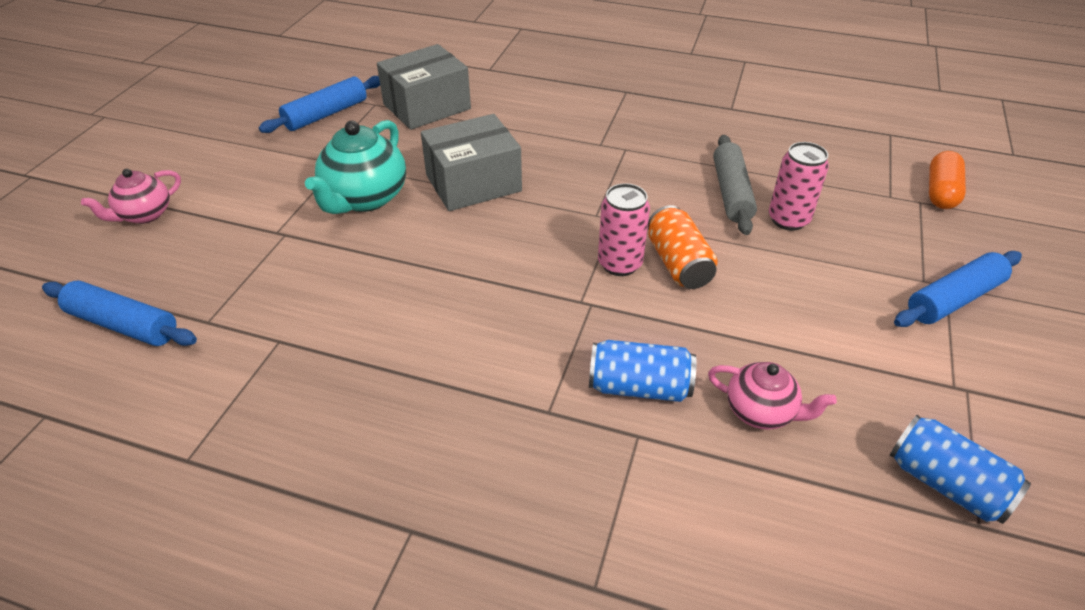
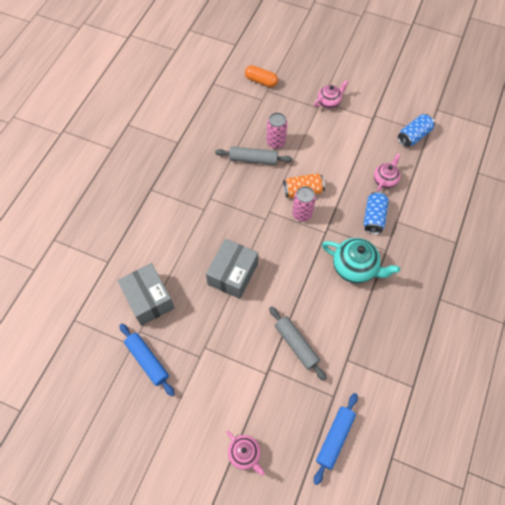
camera: 85 degrees left, 20 degrees up
turquoise teapot [305,120,406,214] -> turquoise teapot moved to [322,238,400,283]
grey box [421,114,522,211] -> grey box turned 45 degrees clockwise [206,238,258,299]
blue rolling pin [894,251,1022,327] -> pink teapot [314,80,348,108]
none -> grey rolling pin [269,306,327,381]

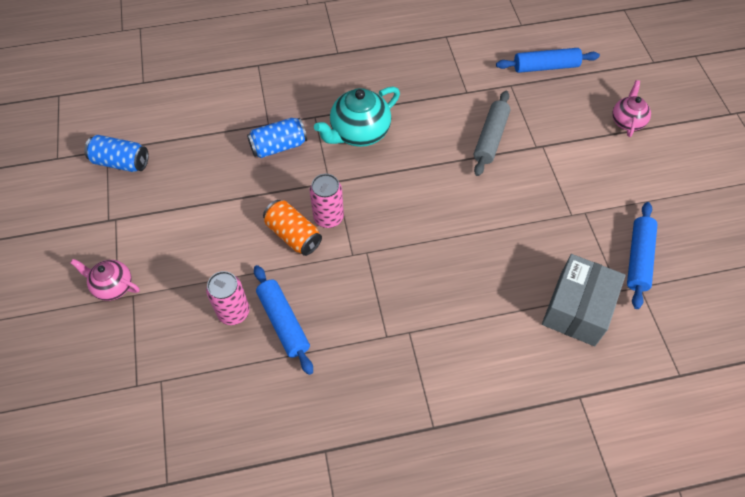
camera: 125 degrees left, 5 degrees down
grey box [206,238,258,299] -> none
grey rolling pin [215,147,292,165] -> blue rolling pin [254,265,313,375]
orange capsule [245,65,278,87] -> none
turquoise teapot [322,238,400,283] -> turquoise teapot turned 120 degrees counterclockwise [314,87,400,147]
pink teapot [374,153,401,192] -> none

